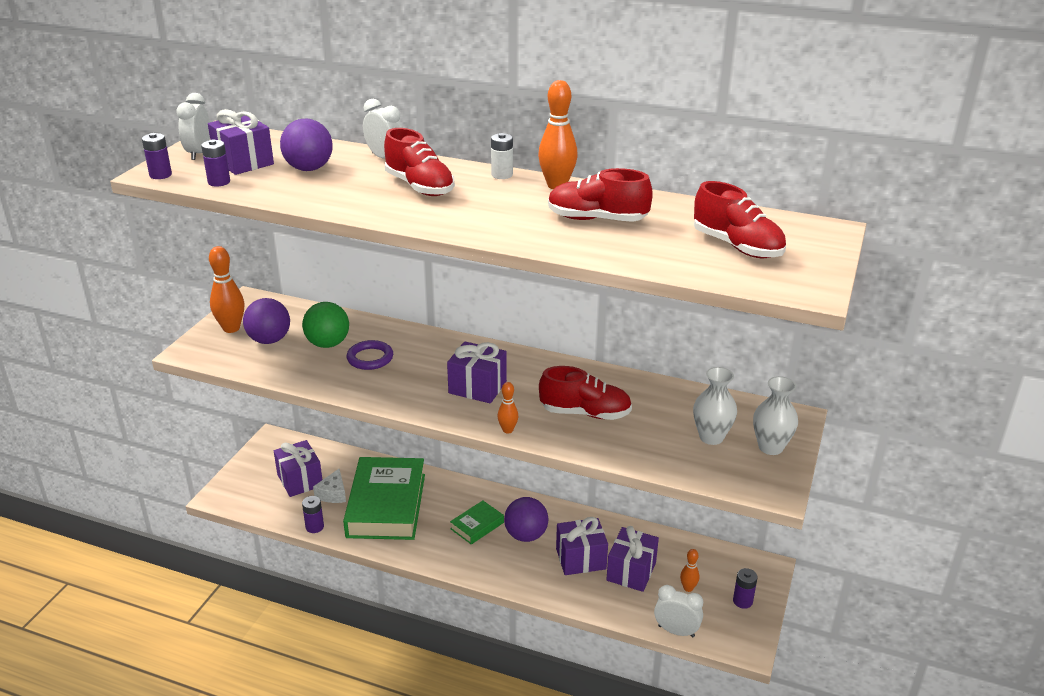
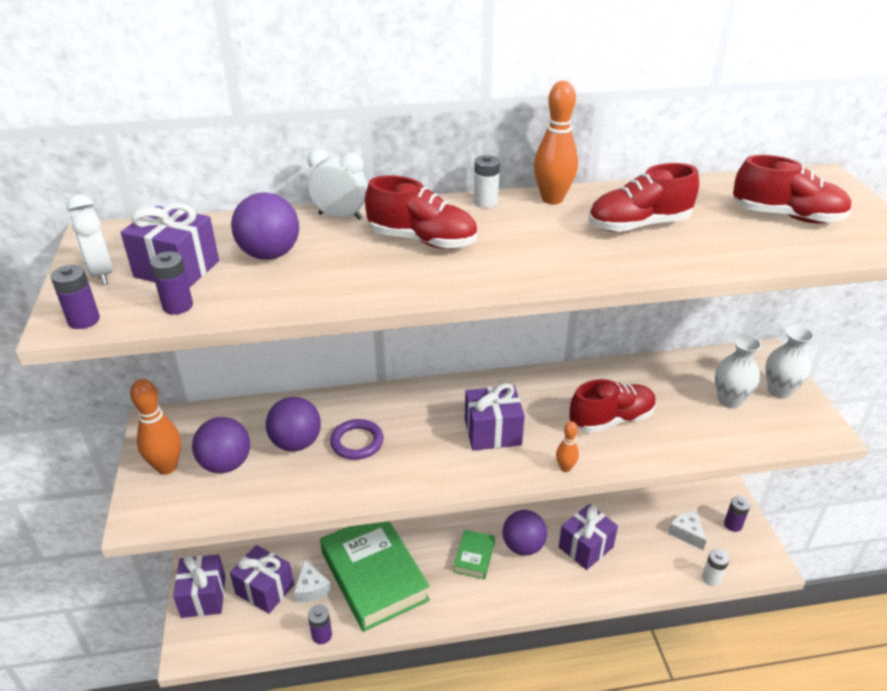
camera: 30 degrees left, 5 degrees up
green ball [302,302,349,348] -> purple ball [266,397,321,451]
purple gift [606,526,659,592] -> purple gift moved to [173,554,226,618]
white clock [654,585,703,637] -> white battery [702,549,729,586]
orange bowling pin [680,549,699,592] -> white cheese [668,511,707,550]

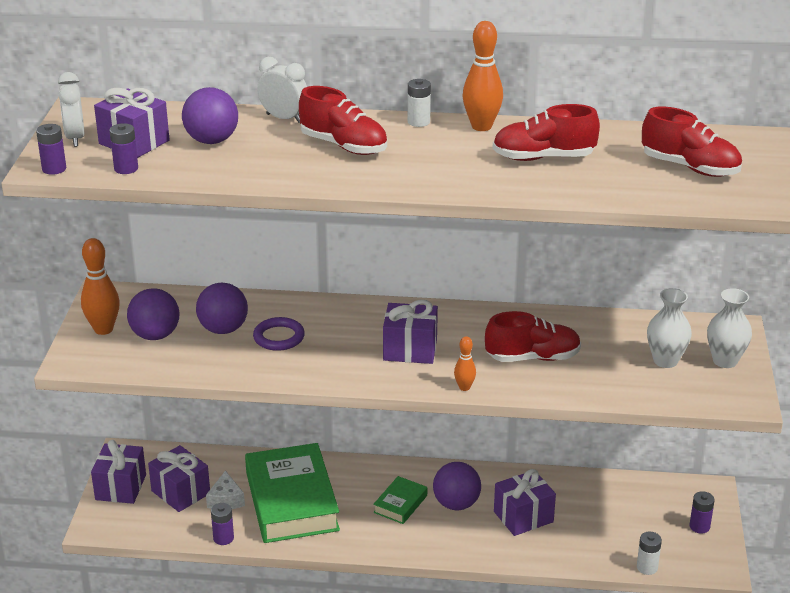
camera: 15 degrees right, 5 degrees down
white cheese [668,511,707,550] -> none

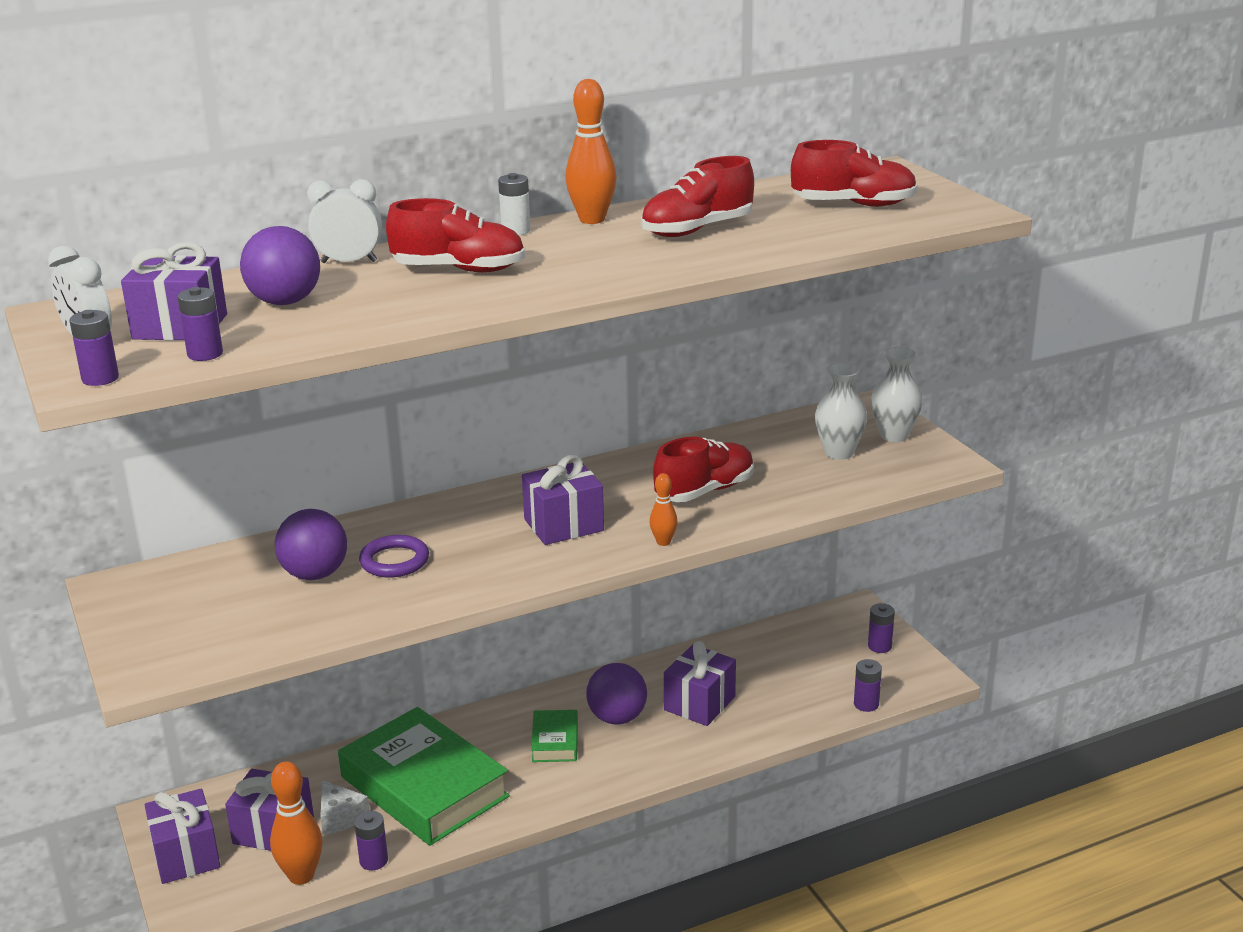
camera: 30 degrees left, 5 degrees down
orange bowling pin [81,238,120,335] -> orange bowling pin moved to [270,761,322,885]
purple ball [127,288,179,340] -> none
white battery [637,532,662,575] -> purple battery [854,659,882,712]

